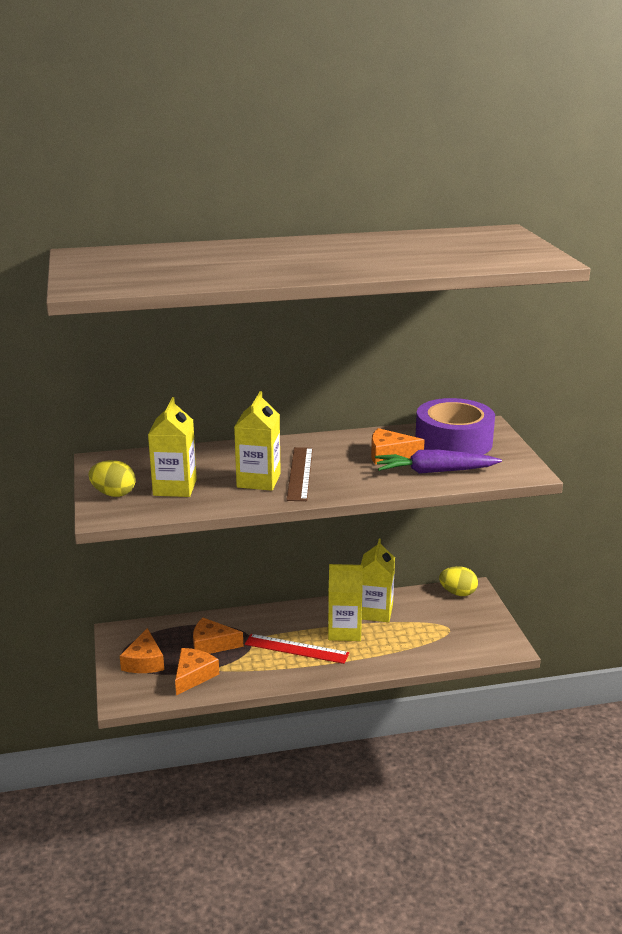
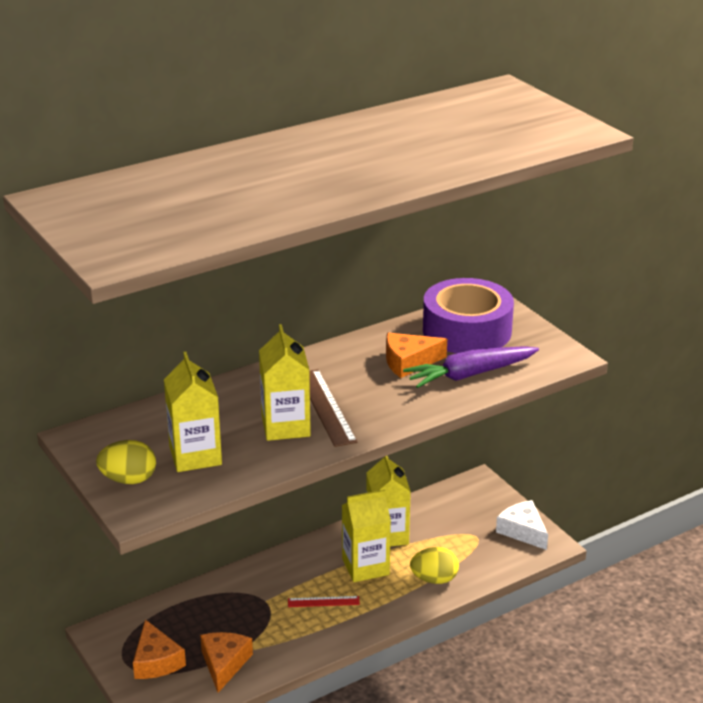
camera: 20 degrees left, 5 degrees up
orange cheese [193,618,243,654] -> none
red ruler [245,634,349,664] -> red ruler [288,596,360,607], size x0.58
yellow egg [439,566,478,596] -> yellow egg moved to [410,547,459,584]
none -> white cheese [496,500,548,550]

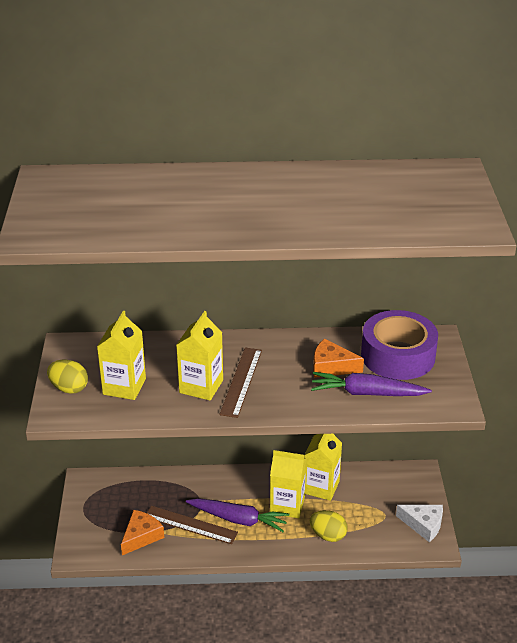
camera: 30 degrees right, 5 degrees up
orange cheese [133,619,186,679] -> none
red ruler [288,596,360,607] -> purple carrot [186,498,289,532]
white cheese [496,500,548,550] -> white cheese turned 120 degrees clockwise [396,505,443,542]
none -> brown ruler [147,506,238,544]

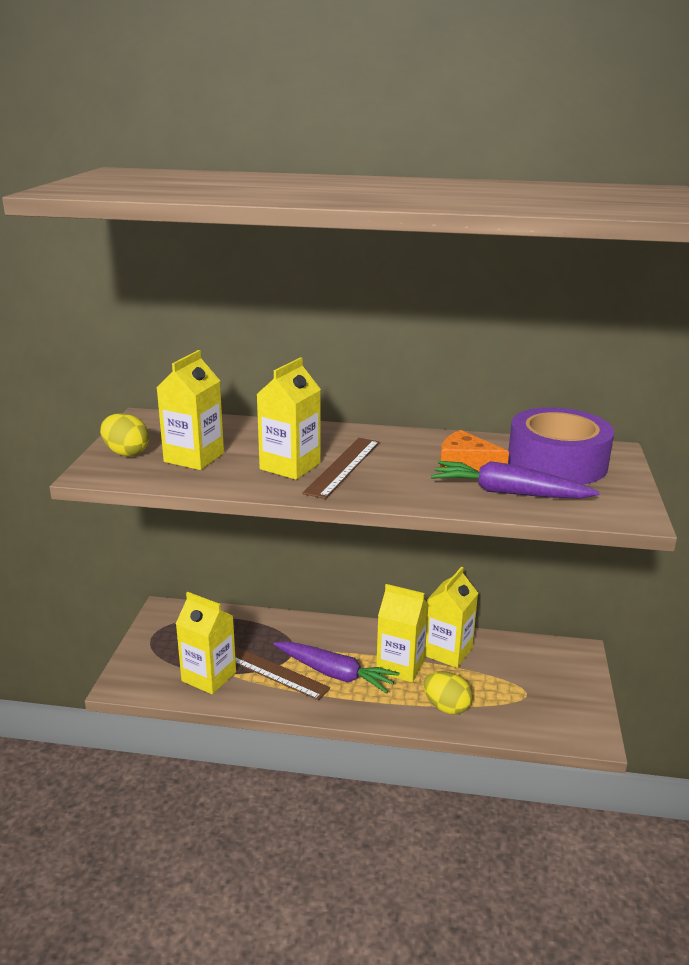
camera: 10 degrees right, 10 degrees down
orange cheese [121,510,164,555] -> yellow carton [176,592,236,694]
white cheese [396,505,443,542] -> none

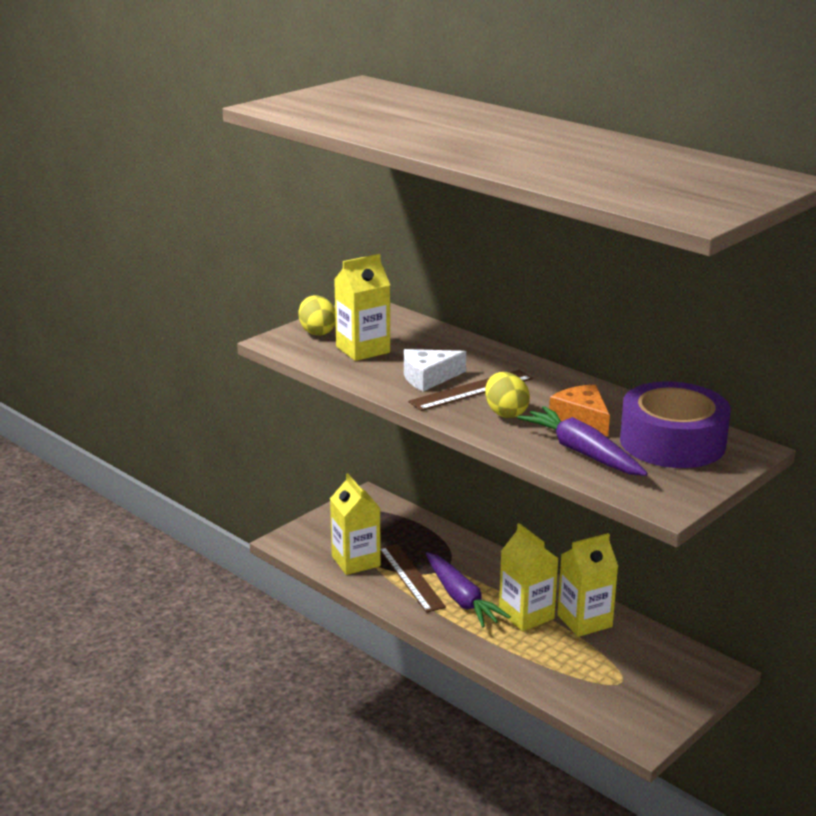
camera: 35 degrees right, 0 degrees up
yellow carton [256,357,321,480] -> white cheese [404,349,466,391]
yellow egg [423,671,473,714] -> yellow egg moved to [485,372,530,418]

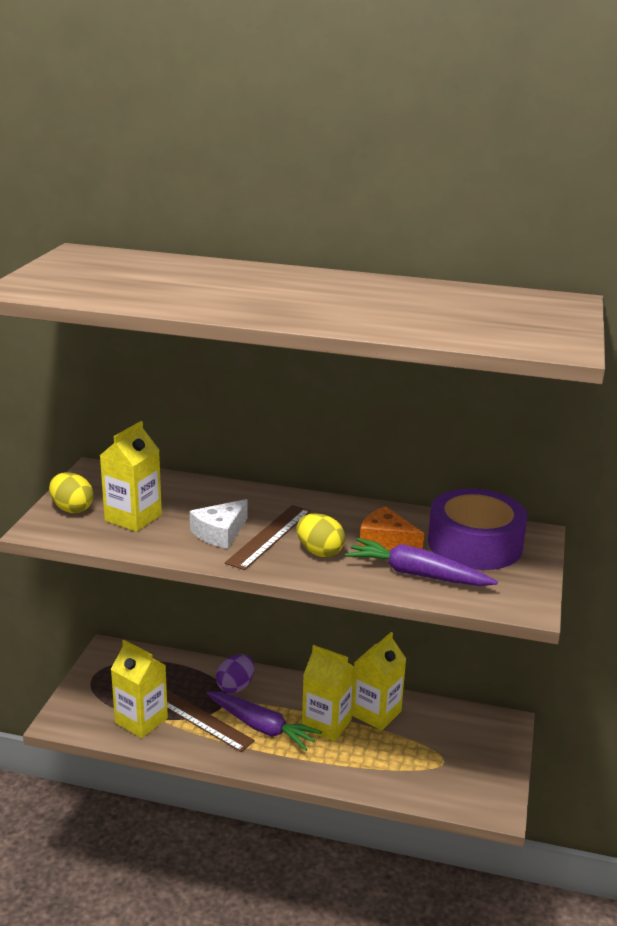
camera: 30 degrees left, 0 degrees up
none -> purple egg [216,654,255,693]

